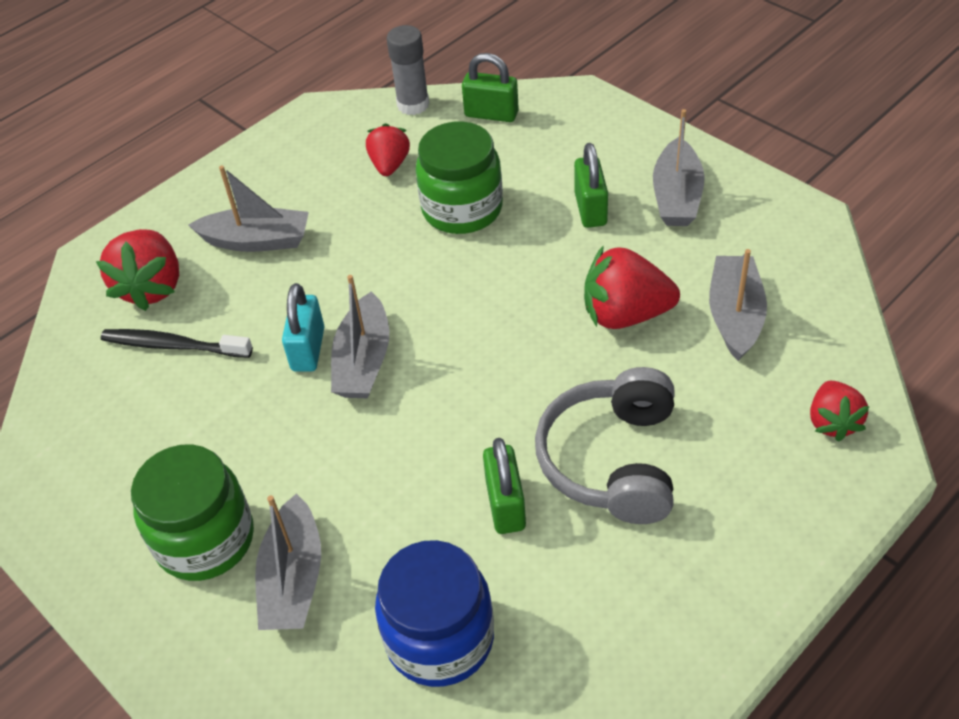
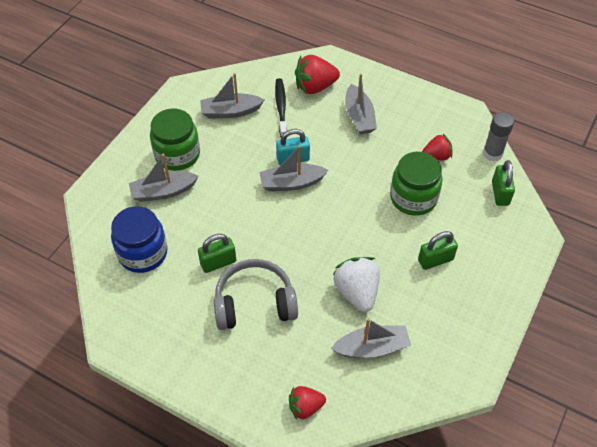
camera: 70 degrees right, 5 degrees up
red strawberry [584,245,680,329] -> white strawberry [333,257,380,312]
grey boat [653,109,705,226] -> grey boat moved to [200,73,265,119]

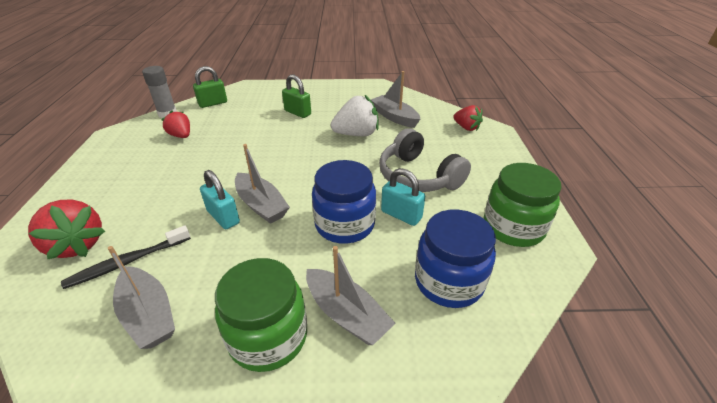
camera: 120 degrees left, 15 degrees down
green padlock [198,234,236,273] -> turquoise padlock [381,168,425,226]
white strawberry [333,257,380,312] -> white strawberry turned 150 degrees counterclockwise [331,95,379,136]
grey boat [345,73,377,134] -> none
green jar [390,152,443,216] -> green jar moved to [484,163,562,247]
none -> blue jar [312,160,376,244]

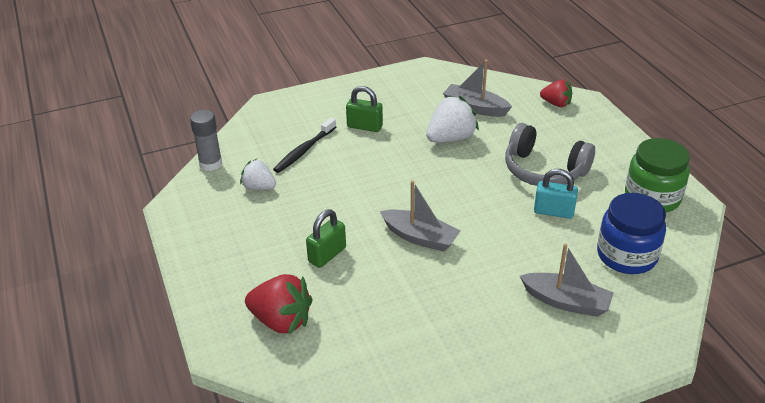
camera: 20 degrees left, 0 degrees up
black toothbrush [61,225,191,289] -> black toothbrush moved to [273,118,336,173]
grey boat [108,246,175,349] -> none
red strawberry [161,110,190,138] -> white strawberry [240,159,276,190]
green padlock [193,66,227,108] -> green padlock moved to [306,209,346,268]
turquoise padlock [200,170,240,229] -> none
green jar [215,258,307,372] -> none
blue jar [312,160,376,244] -> none

